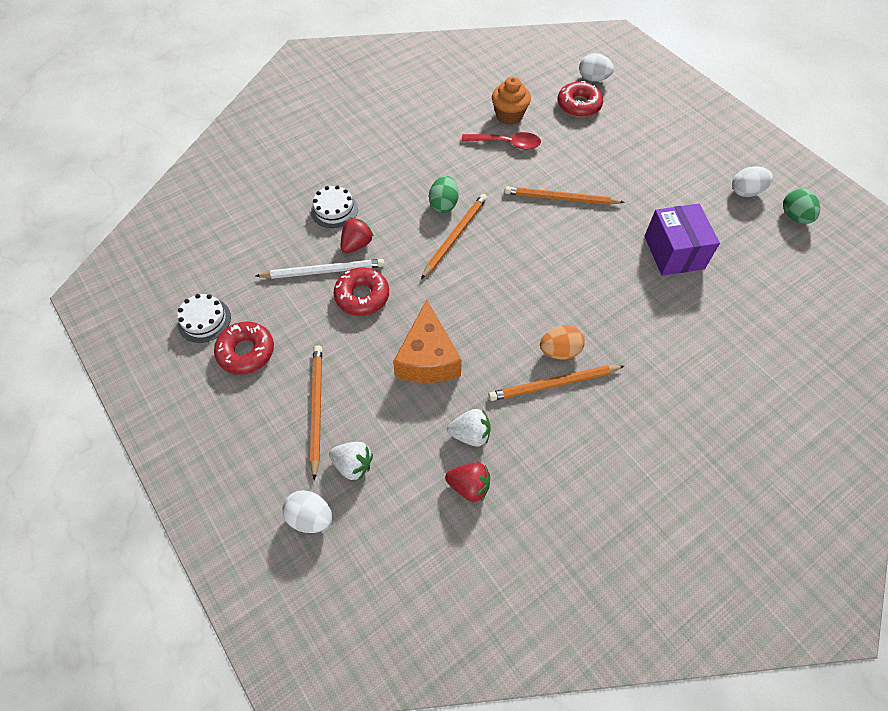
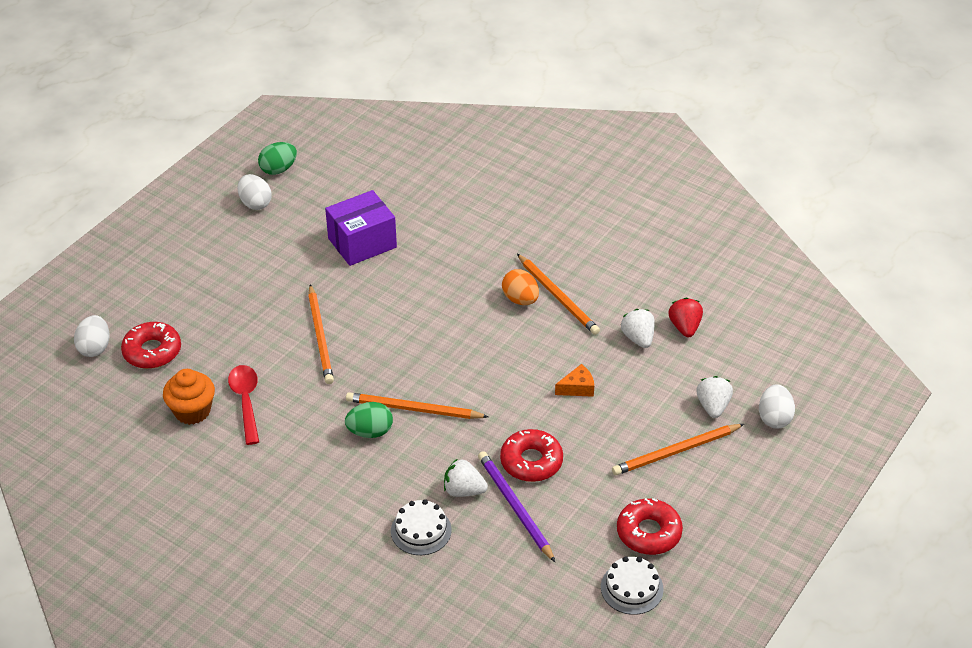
camera: 110 degrees left, 15 degrees down
white pencil [256,259,384,279] -> purple pencil [478,451,555,562]
red strawberry [341,217,374,253] -> white strawberry [444,459,488,497]
orange cheese [393,300,462,383] -> orange cheese [555,364,594,397], size x0.48

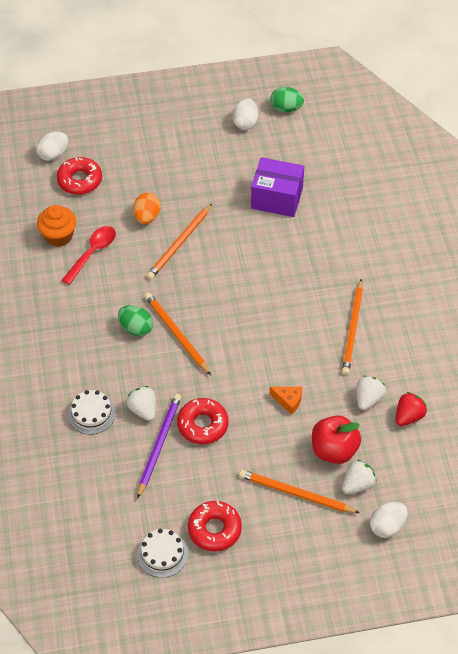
camera: 45 degrees right, 10 degrees up
orange egg [502,269,539,305] -> orange egg moved to [133,193,161,224]
none -> red apple [312,415,361,464]

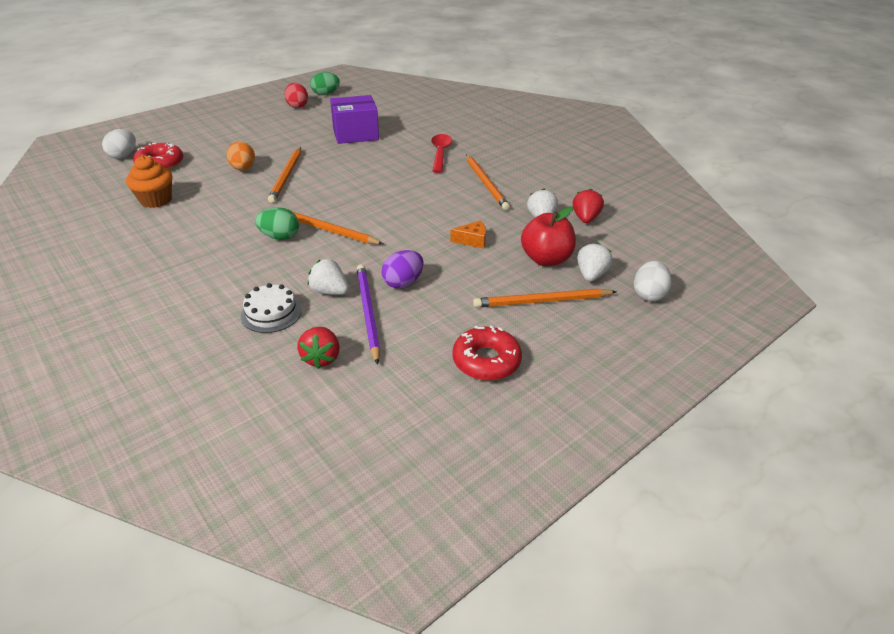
camera: 30 degrees left, 15 degrees down
red spoon [62,226,116,285] -> red spoon moved to [431,134,452,173]
white cake [137,529,188,578] -> none
red donut [177,398,229,444] -> purple egg [382,250,424,288]
white egg [233,99,258,130] -> red egg [284,83,308,108]
none -> red strawberry [297,327,340,369]

